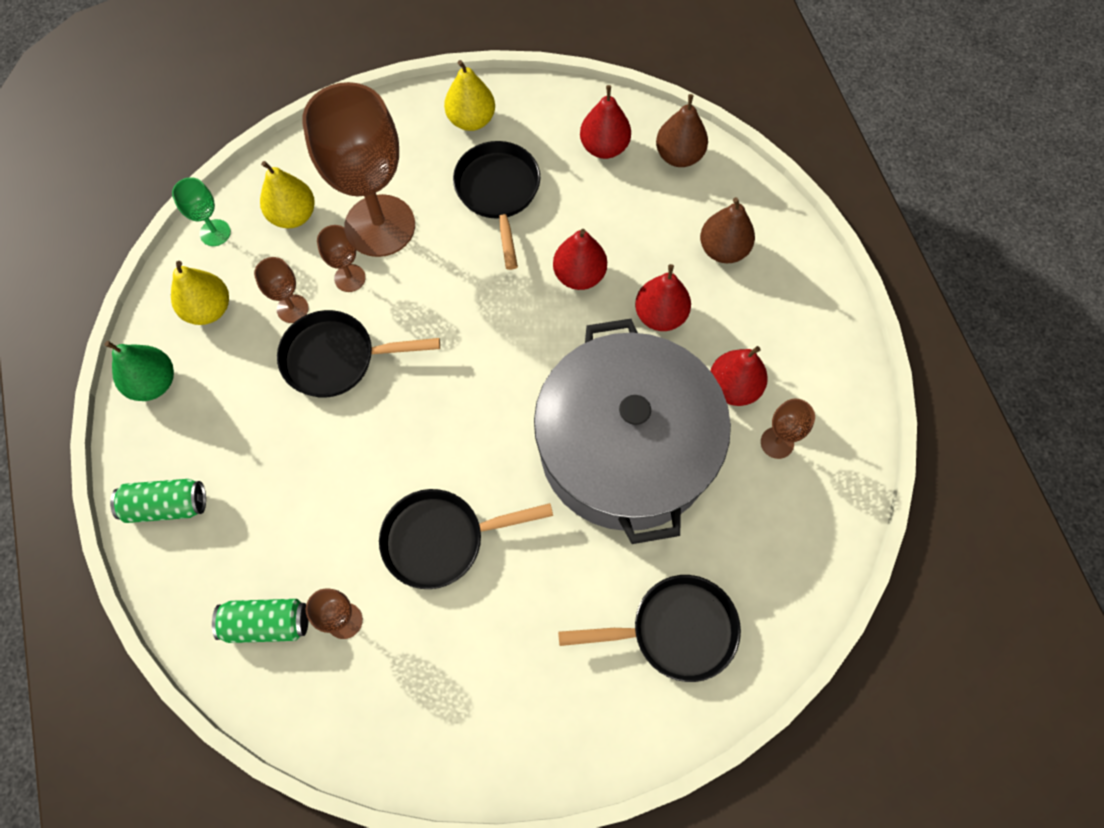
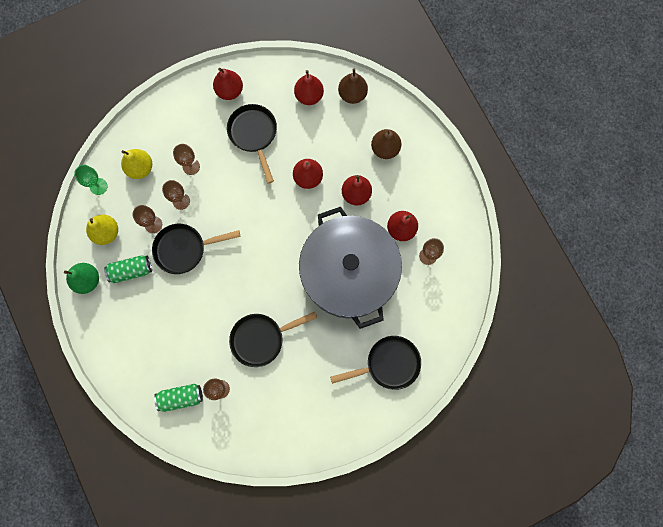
camera: 10 degrees left, 10 degrees up
green can [110,479,206,523] -> green can moved to [104,256,152,283]
brown goblet [302,82,415,257] -> brown goblet [173,144,200,175], size x0.43
yellow pear [444,60,495,131] -> red pear [213,68,243,100]

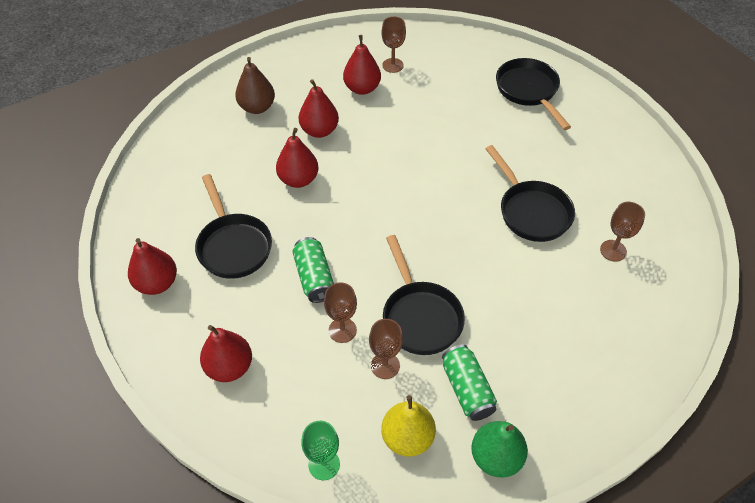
camera: 95 degrees left, 25 degrees down
yellow pear [121,149,152,179] -> none
green can [154,384,203,412] -> green can moved to [292,237,334,303]
brown goblet [173,144,200,175] -> none
black pan [227,104,277,184] -> black pan turned 90 degrees counterclockwise [195,174,272,279]
red pear [294,70,324,105] -> red pear moved to [200,325,252,382]
grey pot [299,207,402,329] -> none
brown pear [338,68,368,104] -> none

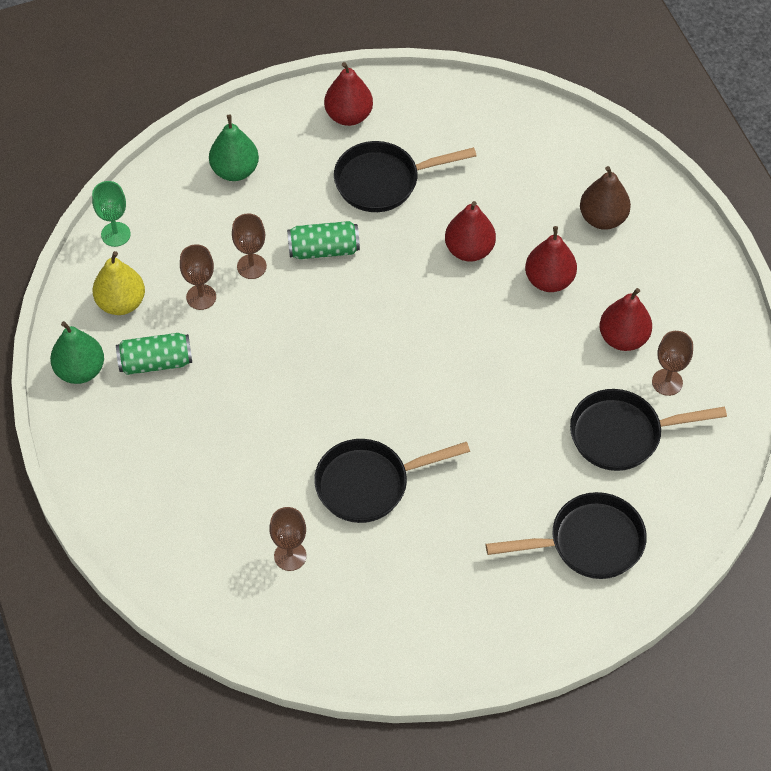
camera: 100 degrees right, 5 degrees up
red pear [200,325,252,382] -> green pear [209,114,259,181]
black pan [383,235,465,355] -> black pan moved to [570,389,727,471]

